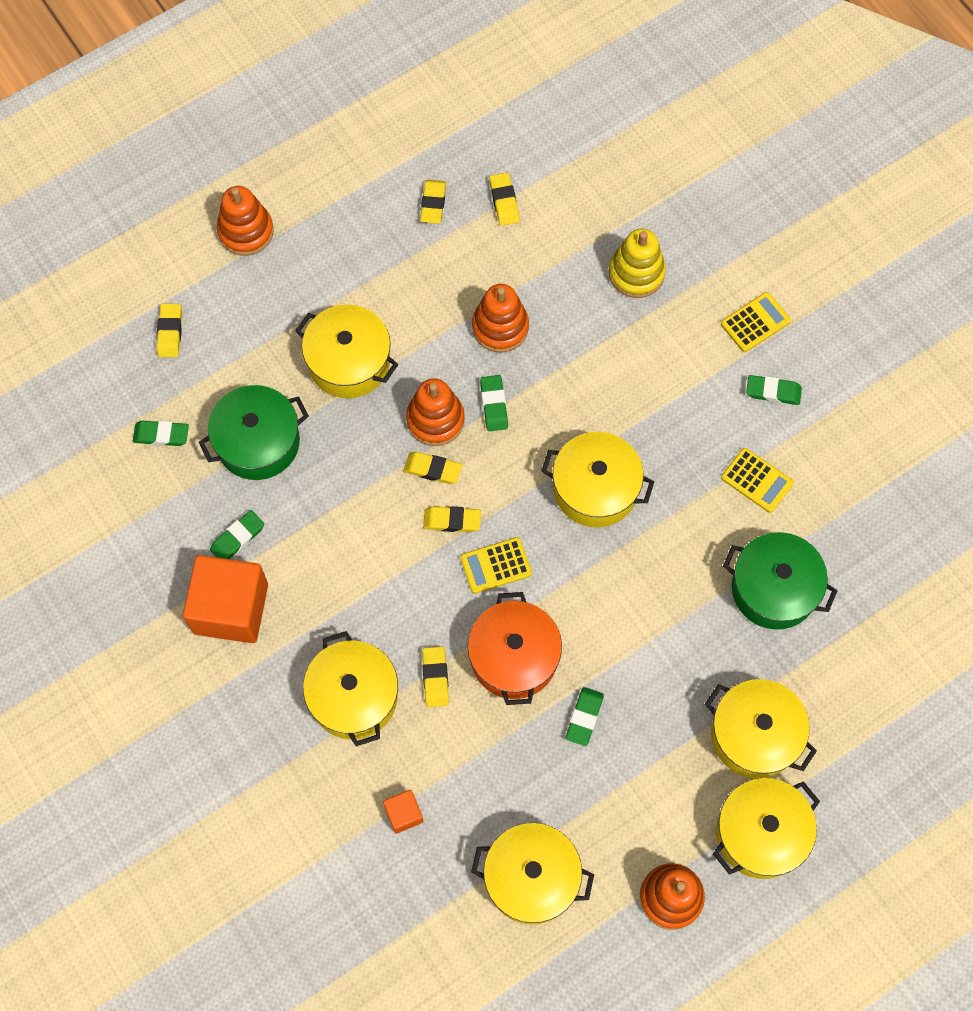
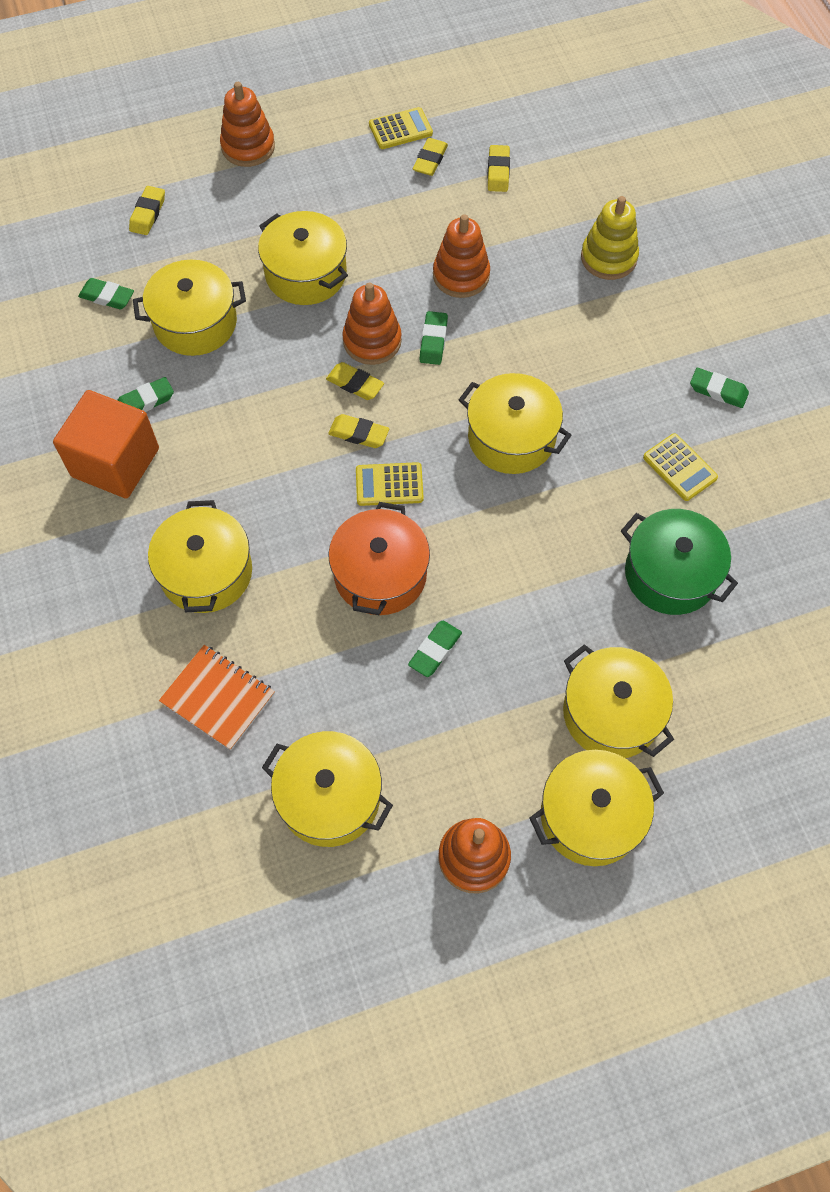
camera: 15 degrees right, 5 degrees down
green pot [199,385,309,480] -> yellow pot [133,260,246,356]
orange cube [383,790,423,834] -> orange notebook [159,645,275,750]
yellow eraser [422,646,449,707] -> none
yellow calculator [721,292,791,352] -> yellow calculator moved to [369,107,433,149]

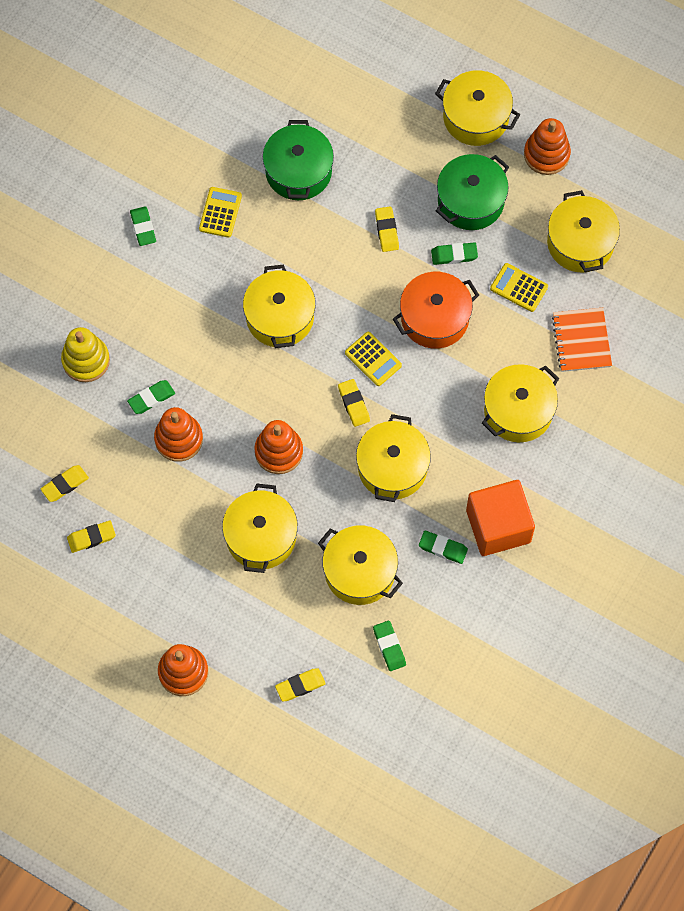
camera: 130 degrees left, 5 degrees up
yellow eraser [326,362,384,400] -> yellow eraser moved to [375,206,399,252]
yellow calculator [369,107,433,149] -> yellow calculator moved to [490,263,548,312]
green eraser [419,311,448,365] -> green eraser moved to [127,380,175,414]
yellow pot [563,645,674,758] -> yellow pot moved to [356,414,431,502]
none -> green pot [436,154,509,230]

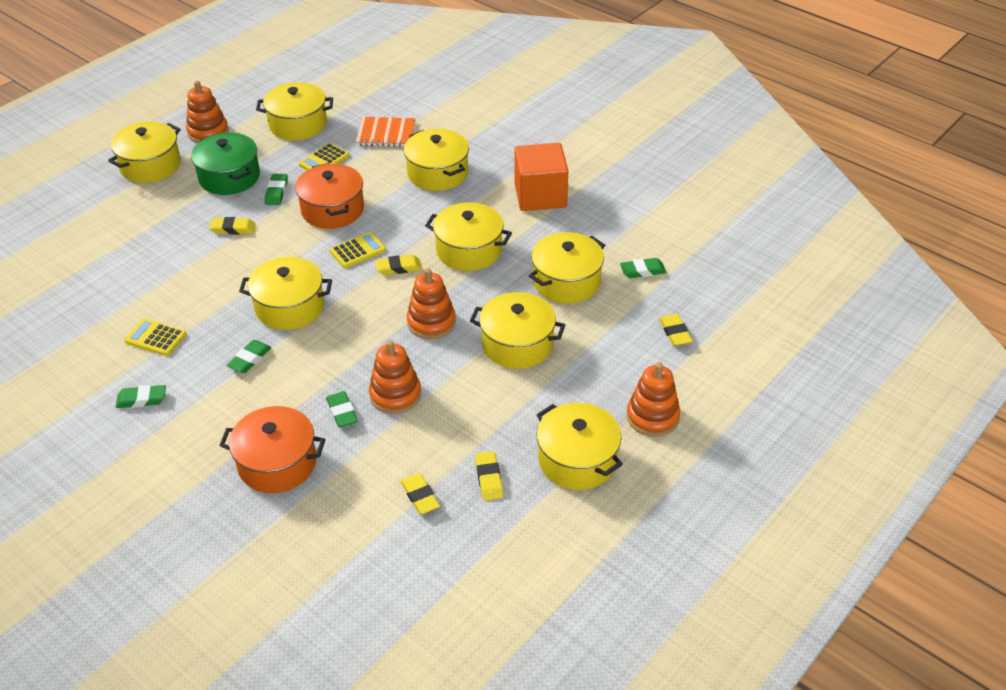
camera: 80 degrees left, 25 degrees down
yellow stacking toy [61,327,110,382] -> orange pot [219,406,326,493]
green pot [263,120,334,200] -> none
green eraser [419,531,468,564] -> green eraser moved to [227,340,271,373]
none -> yellow pot [536,403,623,490]

